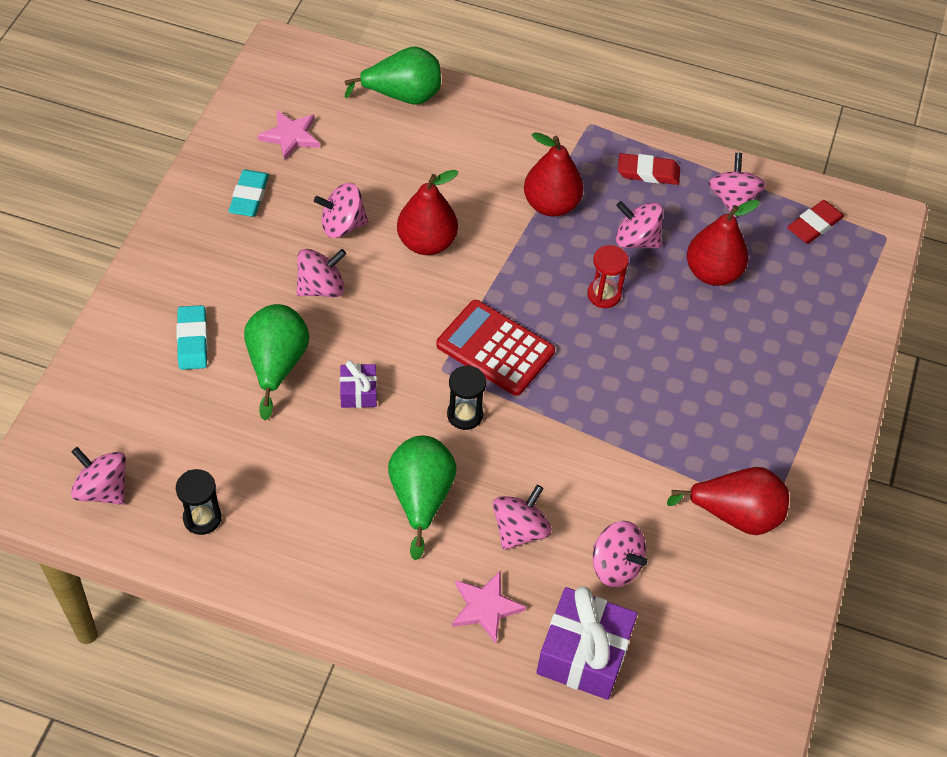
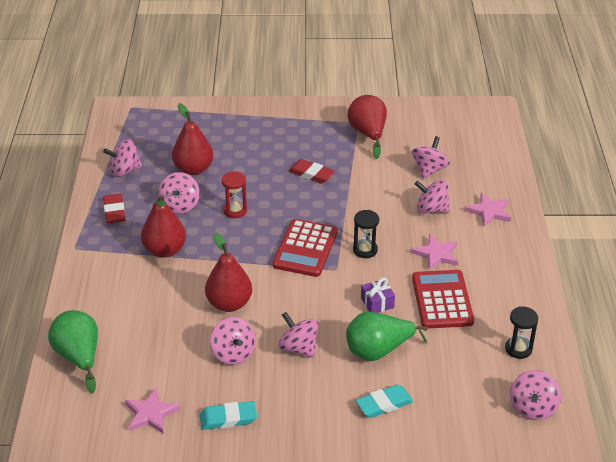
camera: 105 degrees left, 15 degrees down
green pear [388,436,456,560] -> pink star [411,234,458,270]
purple gift [537,586,638,700] -> none
red eraser [787,200,844,244] -> red eraser moved to [288,159,335,183]
none -> red calculator [412,270,474,329]

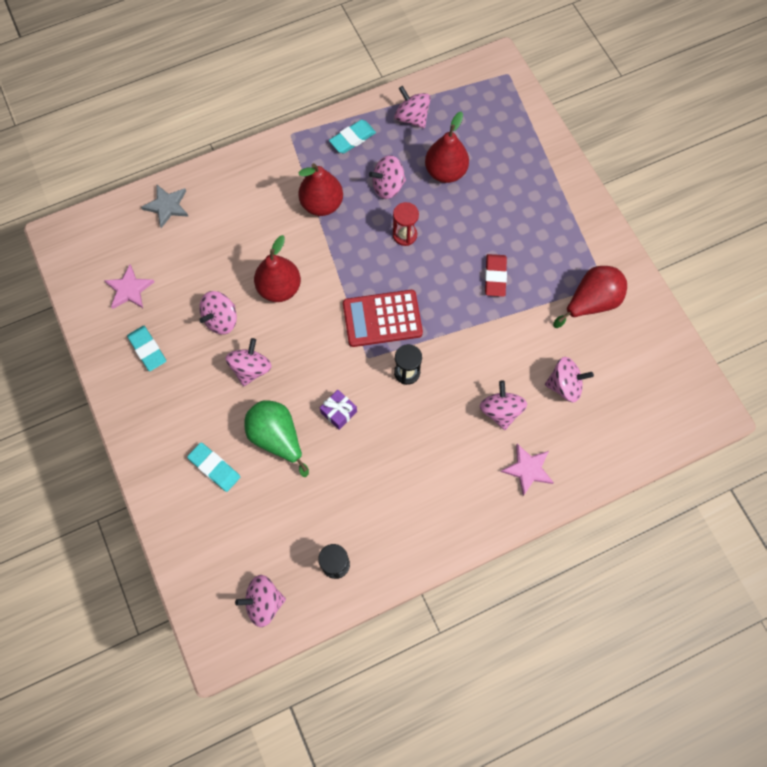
camera: 65 degrees right, 30 degrees up
green pear [48,310,98,393] -> grey star [141,185,189,228]
red eraser [103,193,125,223] -> turquoise eraser [329,120,376,153]
pink star [411,234,458,270] -> none
red calculator [412,270,474,329] -> none

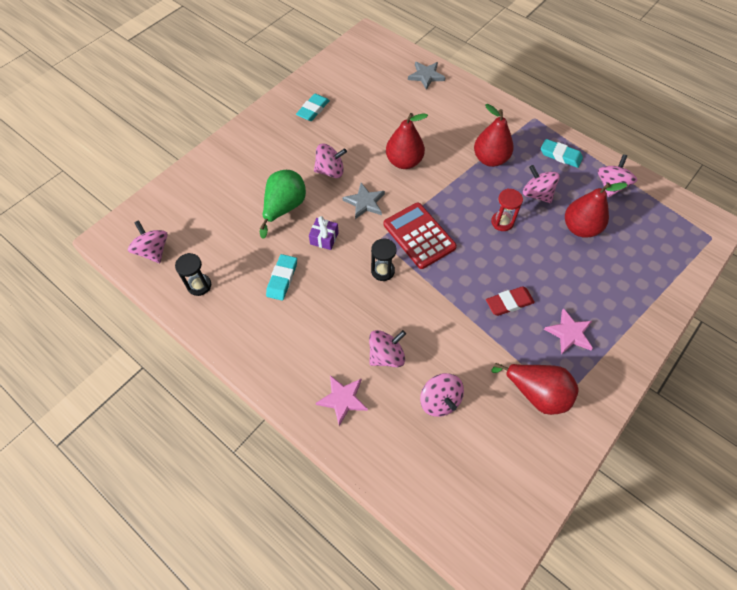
camera: 65 degrees right, 10 degrees down
pink star [104,265,154,309] -> pink star moved to [544,308,593,354]
turquoise eraser [187,442,240,492] -> turquoise eraser moved to [266,254,297,301]
pink spinning top [199,291,237,335] -> none
none -> grey star [343,183,385,219]

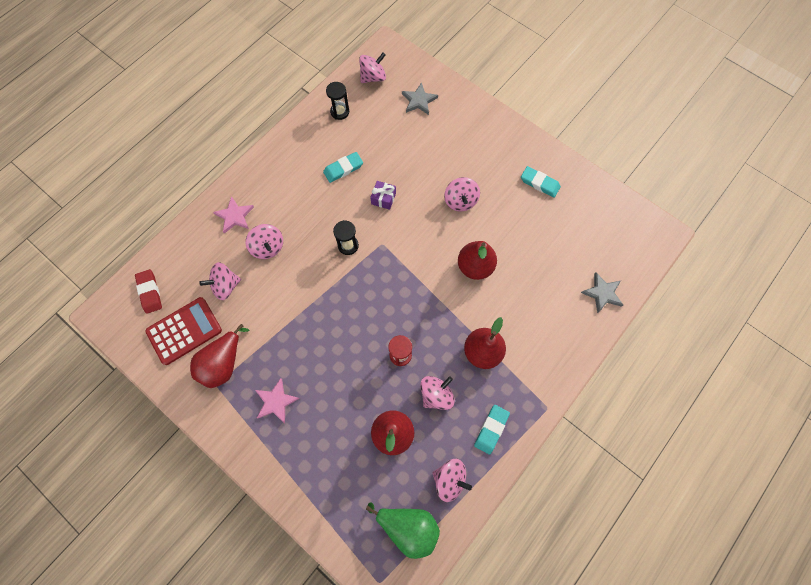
camera: 90 degrees right, 10 degrees up
green pear [260,170,306,239] -> green pear moved to [366,502,440,559]
turquoise eraser [266,254,297,301] -> turquoise eraser turned 45 degrees counterclockwise [323,152,363,183]
grey star [343,183,385,219] -> grey star moved to [402,82,438,115]
red calculator [384,203,457,269] -> red calculator moved to [145,297,222,365]
red eraser [486,286,535,316] -> red eraser moved to [135,269,162,314]

